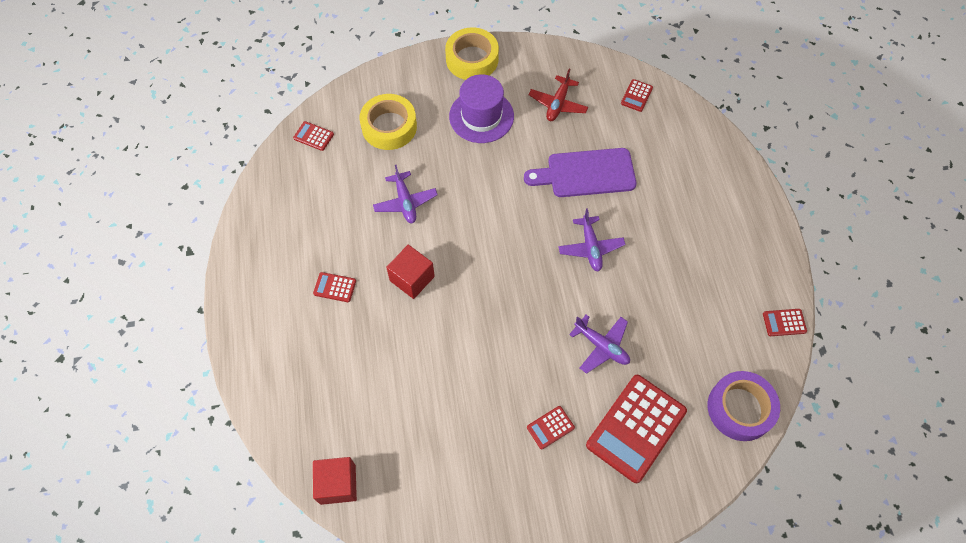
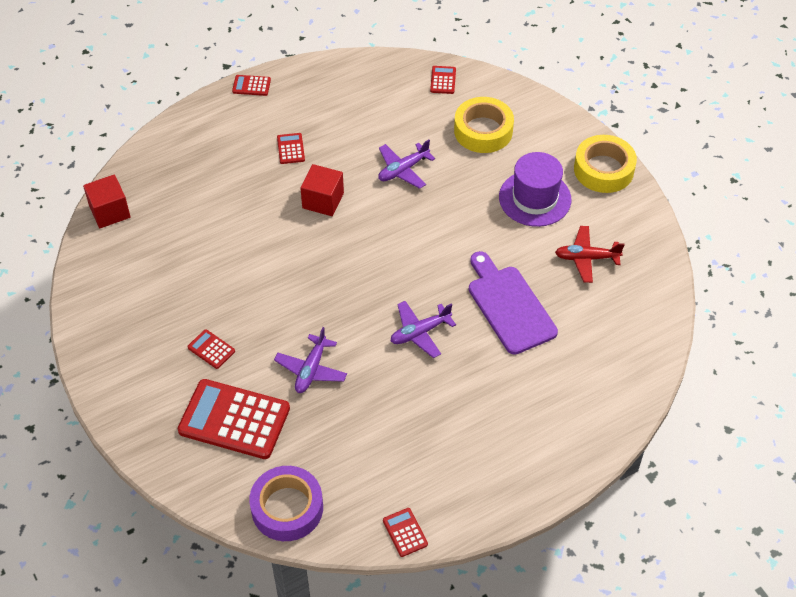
camera: 70 degrees right, 10 degrees down
red calculator [621,79,653,112] -> red calculator moved to [232,75,271,96]

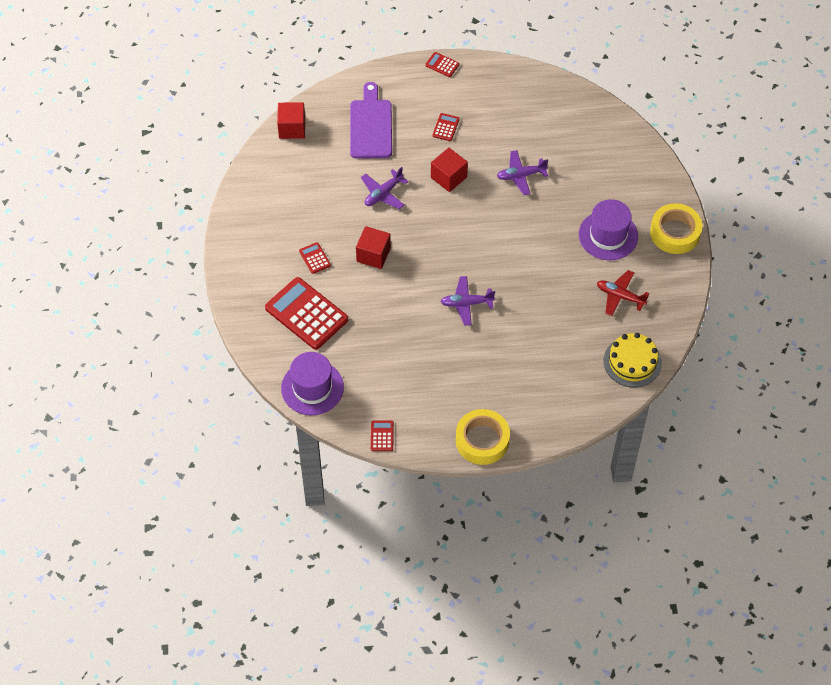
camera: 25 degrees right, 5 degrees up
purple tape [249,466,323,541] -> purple hat [281,352,344,415]
purple plane [274,327,347,393] -> purple plane moved to [361,167,409,209]
red calculator [430,66,456,94] -> none
yellow tape [454,97,514,153] -> yellow tape moved to [456,409,510,465]
purple cutting board [469,251,558,355] -> purple cutting board moved to [350,82,392,159]
none -> red cube [356,226,391,269]
none -> yellow cake [604,333,662,387]

